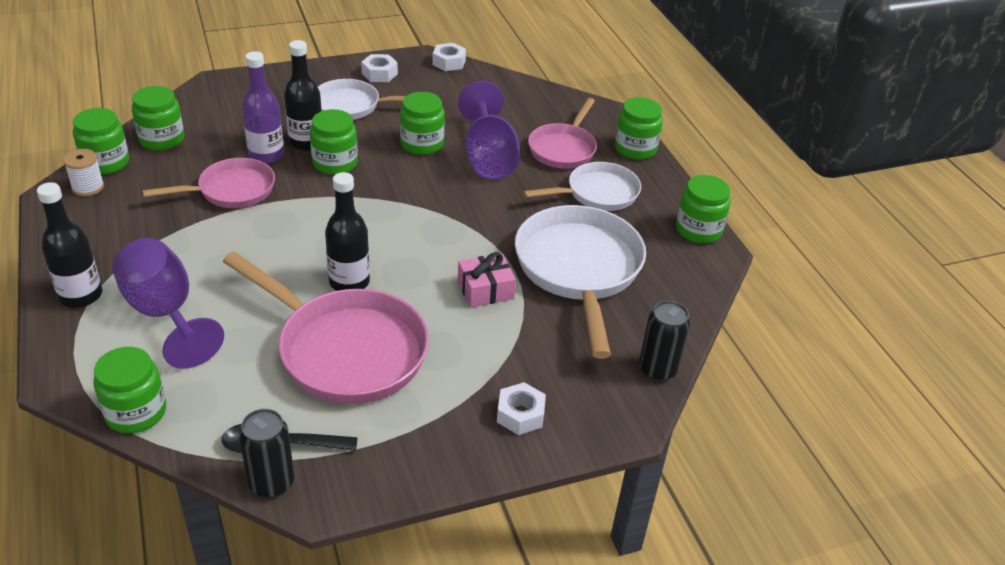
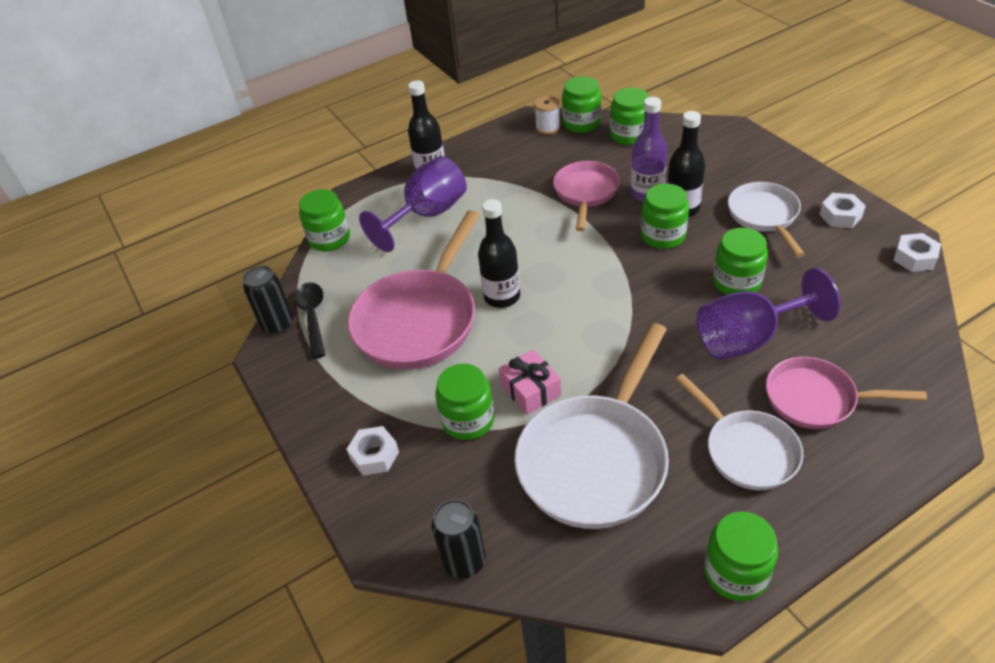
camera: 85 degrees right, 5 degrees up
pink pan [142,158,275,208] -> pink pan turned 135 degrees counterclockwise [553,161,620,231]
white pan [515,205,646,359] -> white pan turned 135 degrees clockwise [515,323,669,529]
green jar [615,97,663,160] -> green jar moved to [435,364,494,440]

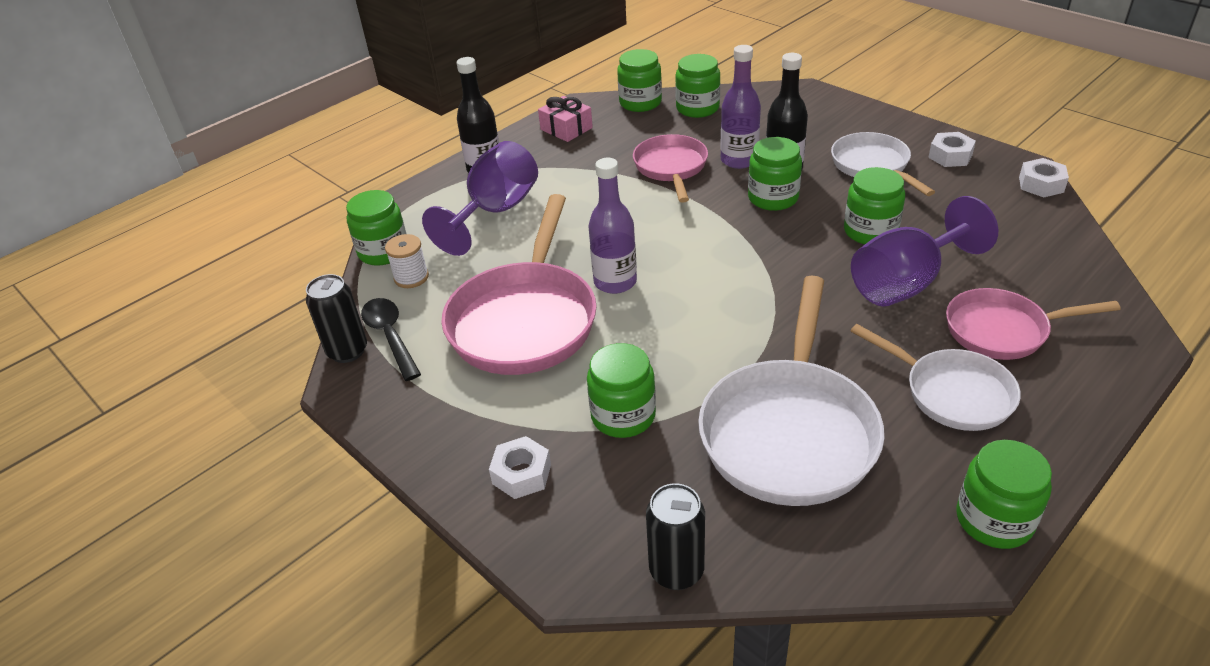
camera: 15 degrees left, 5 degrees down
black bottle [478,199,520,308] -> purple bottle [588,158,637,294]
pink gift [499,349,561,415] -> pink gift moved to [538,96,593,142]
white spool [534,96,560,135] -> white spool moved to [385,234,429,288]

